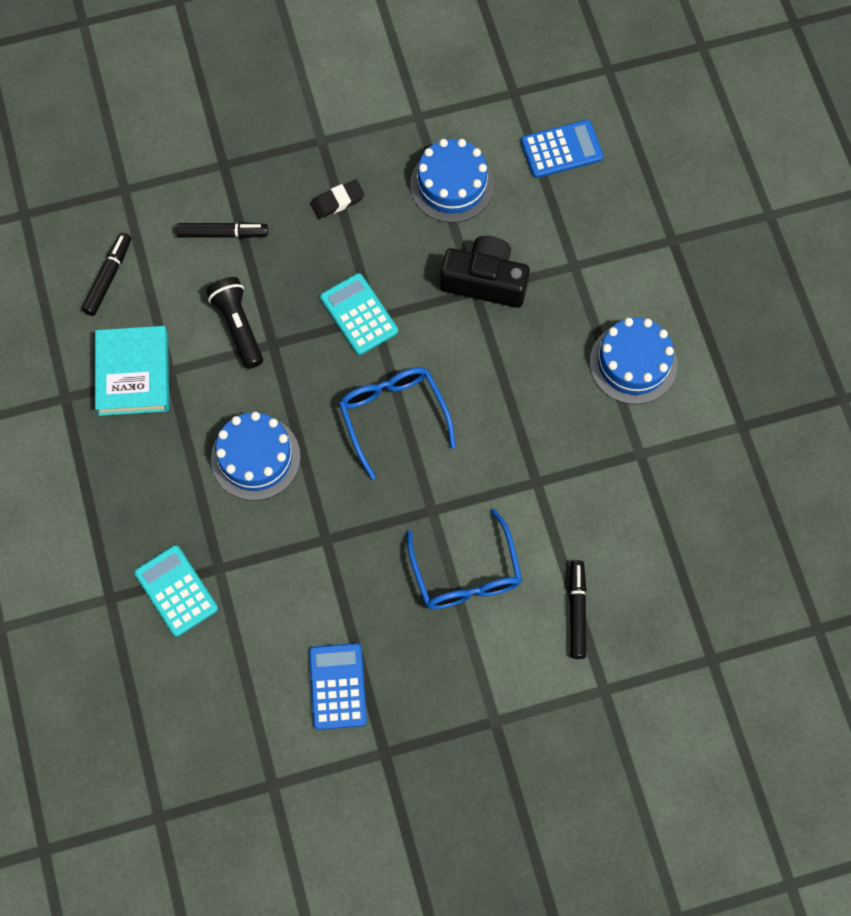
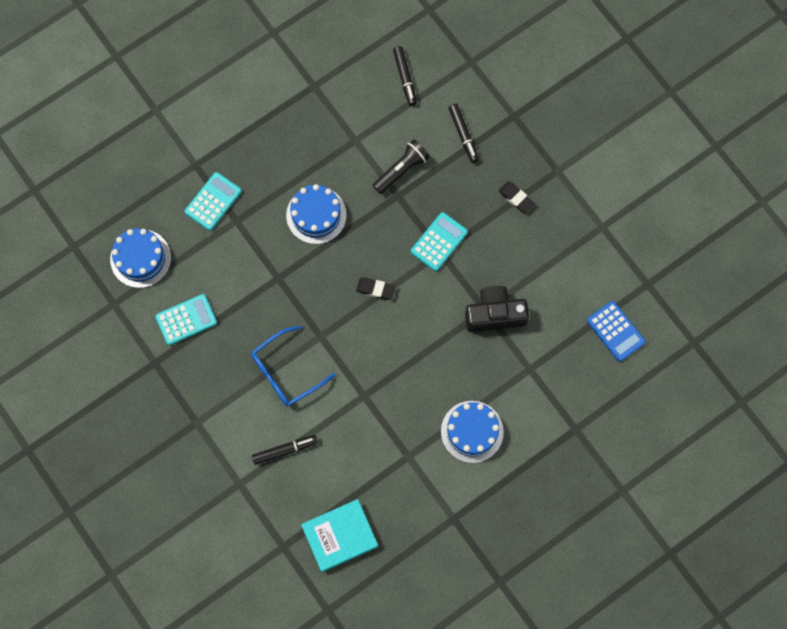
camera: 70 degrees right, 5 degrees up
black marker [82,233,131,316] -> black marker turned 75 degrees clockwise [393,46,417,106]
turquoise book [95,326,169,416] -> turquoise book moved to [301,499,378,572]
blue calculator [309,643,367,730] -> turquoise calculator [155,294,217,345]
blue glasses [339,367,456,480] -> black eraser [356,277,396,300]
blue cake [410,139,494,223] -> blue cake moved to [110,228,171,288]
black camera [440,236,530,308] -> black camera turned 90 degrees counterclockwise [465,286,529,332]

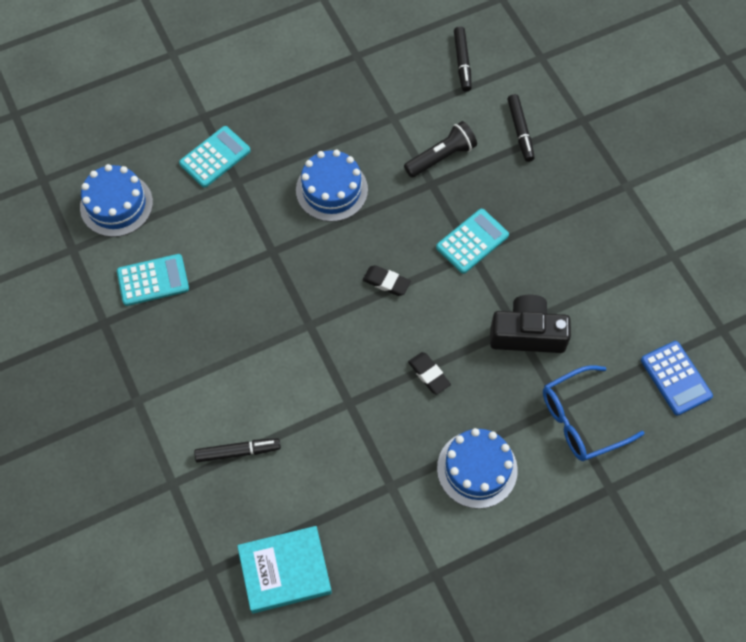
camera: 10 degrees right, 10 degrees down
blue glasses [251,326,335,407] -> blue glasses moved to [543,365,644,461]
black eraser [498,182,535,213] -> black eraser moved to [408,352,451,394]

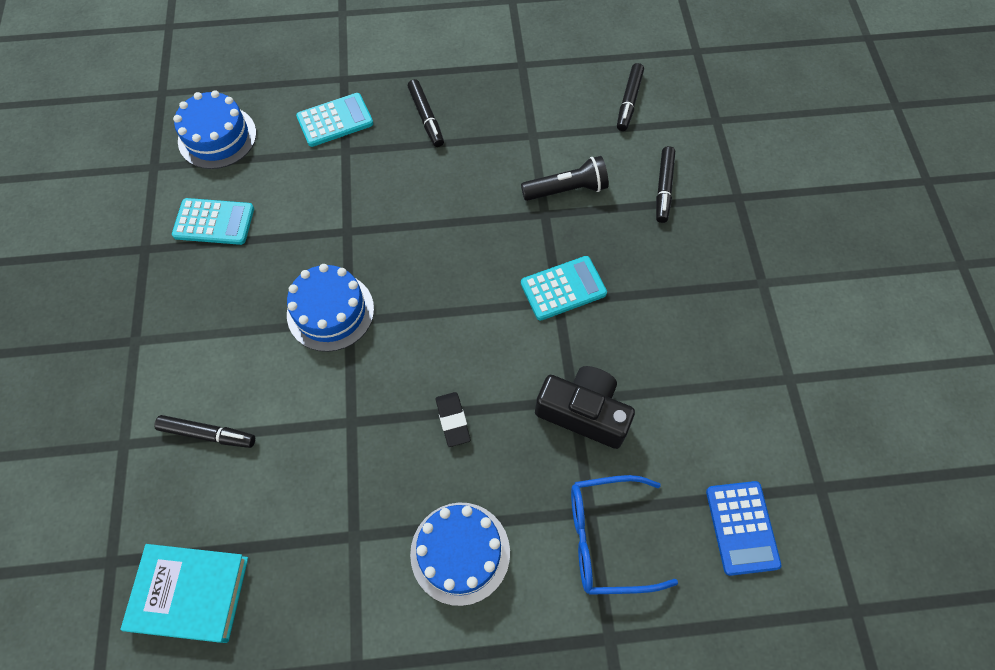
camera: 20 degrees right, 0 degrees up
blue cake [296,150,368,222] -> blue cake moved to [287,264,374,352]
black eraser [363,265,411,296] -> none
none -> black marker [407,79,444,147]

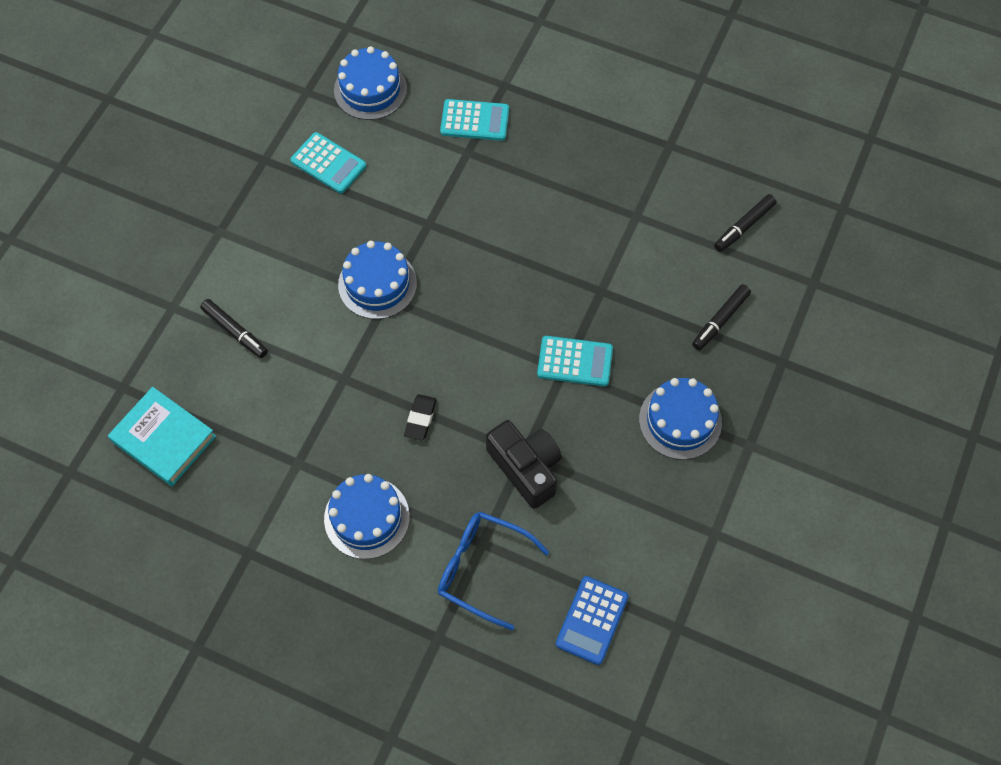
camera: 30 degrees right, 0 degrees up
black marker [407,79,444,147] -> none
black flashlight [521,156,609,201] -> none
none -> blue cake [639,378,722,460]

